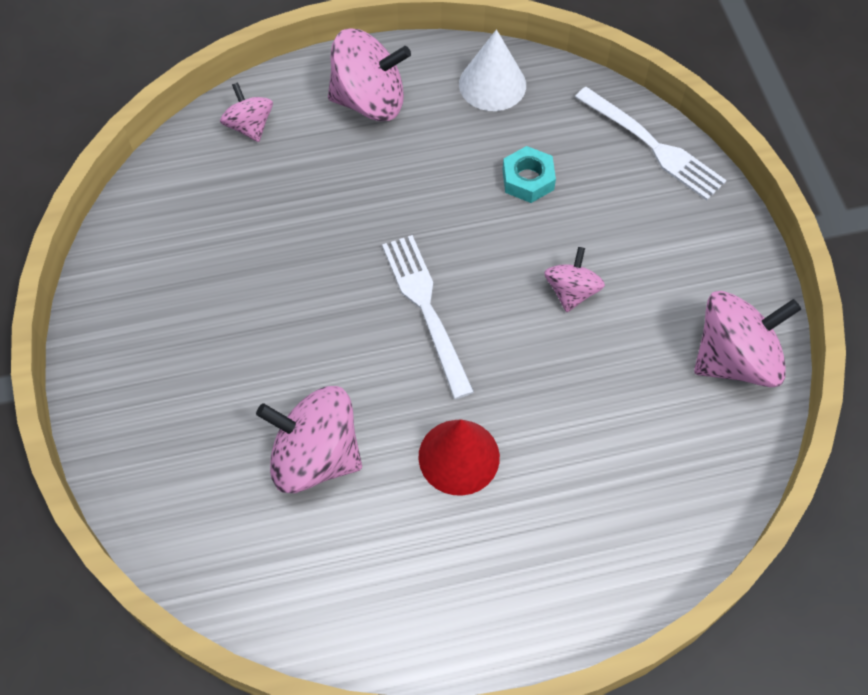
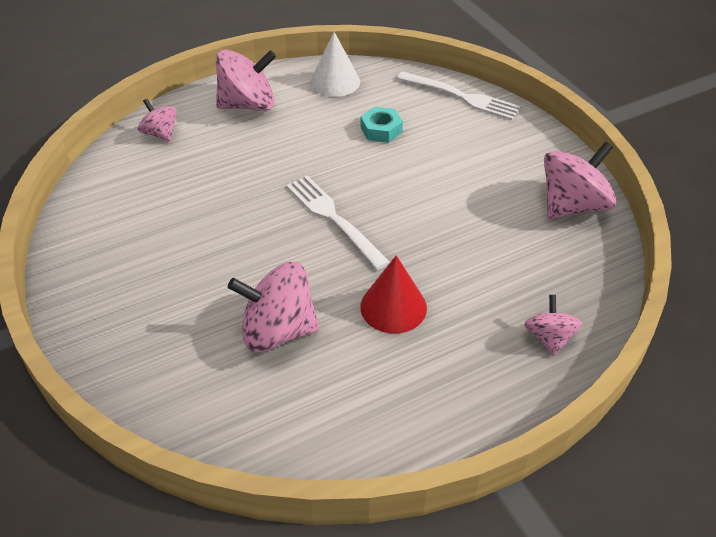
camera: 15 degrees left, 15 degrees down
pink spinning top [544,247,605,312] -> pink spinning top moved to [524,295,582,356]

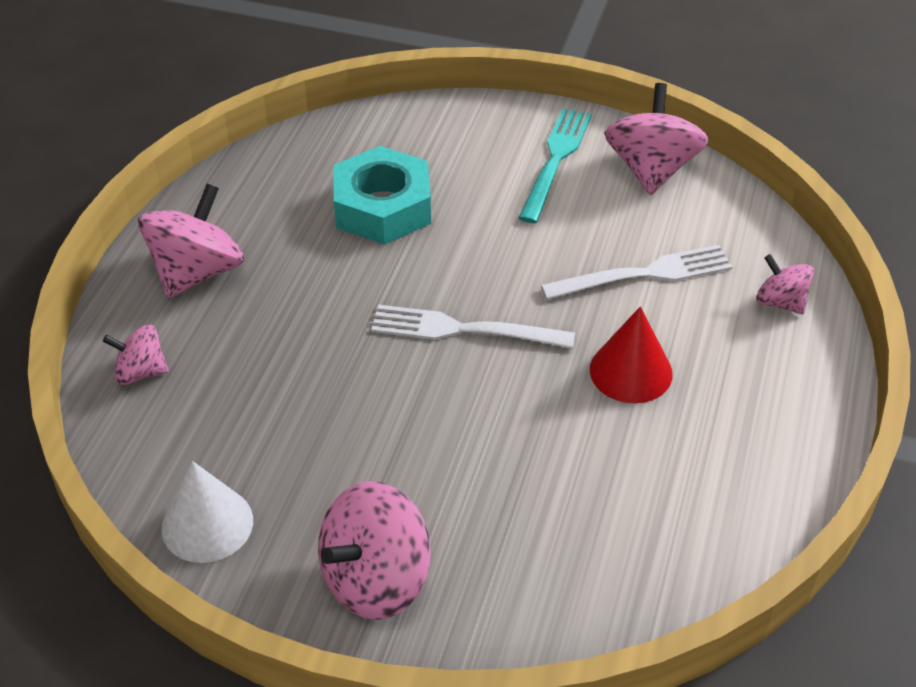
camera: 45 degrees left, 0 degrees up
pink spinning top [228,262,319,352] -> pink spinning top moved to [318,481,431,620]
white cone [310,32,360,97] -> white cone moved to [161,461,253,563]
turquoise nut [360,107,403,143] -> turquoise nut [333,146,431,245], size x1.85
white fork [397,72,521,120] -> white fork moved to [541,245,732,300]
none -> turquoise fork [518,108,592,223]

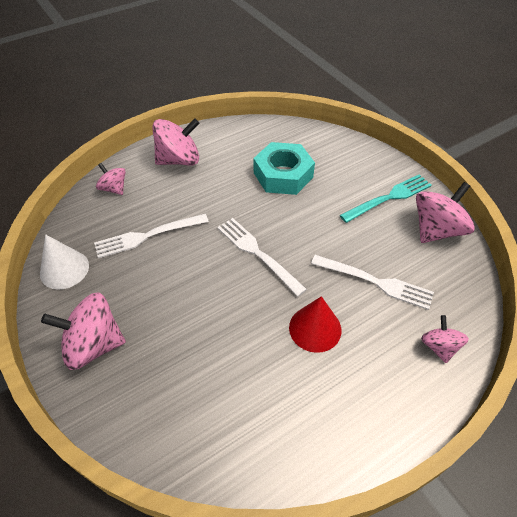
camera: 40 degrees right, 5 degrees up
none -> white fork [94,214,209,258]

